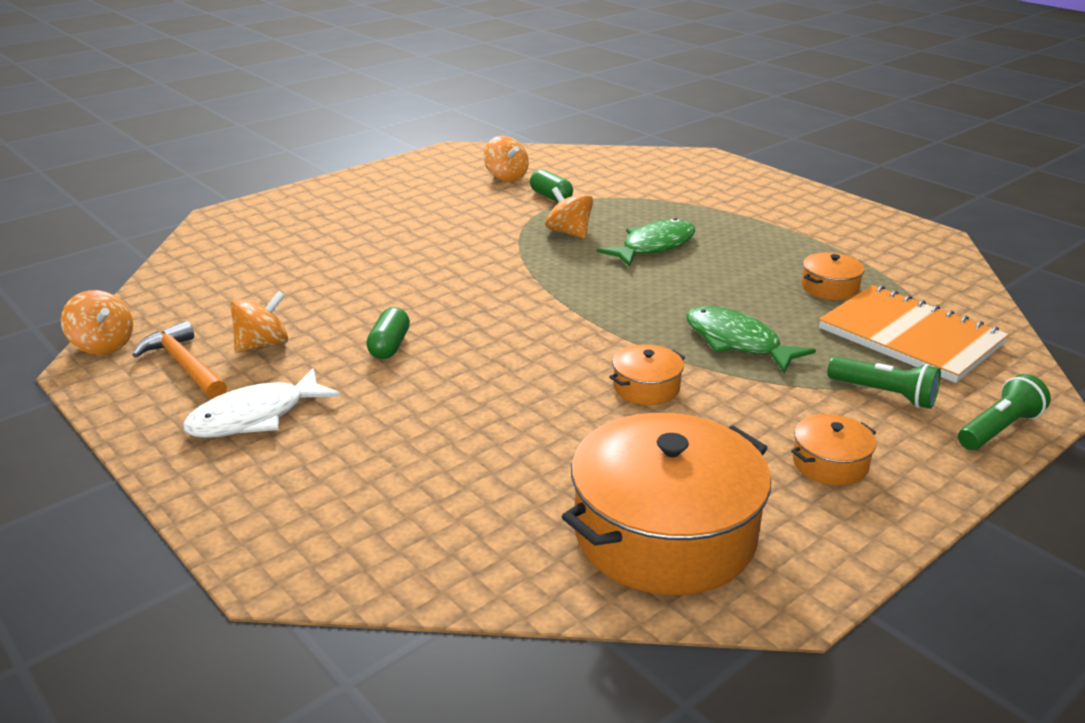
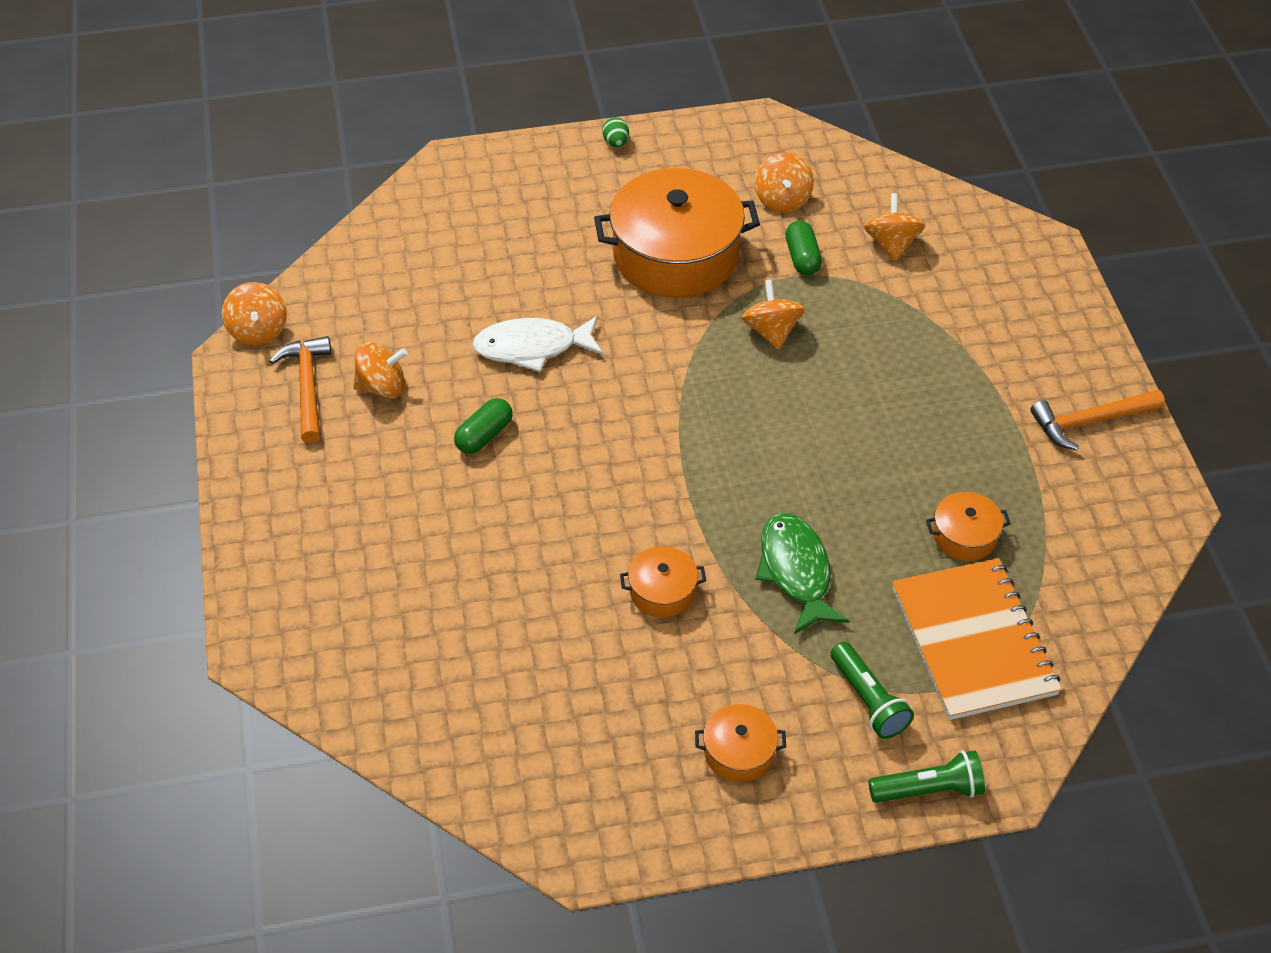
camera: 30 degrees right, 20 degrees up
white fish [183,368,340,438] -> white fish moved to [472,316,603,372]
orange pot [562,413,771,595] -> orange pot moved to [594,168,760,298]
green fish [597,218,695,267] -> none
none -> green egg [602,117,629,147]
none -> orange spinning top [864,193,925,261]
none -> orange hammer [1030,389,1165,450]

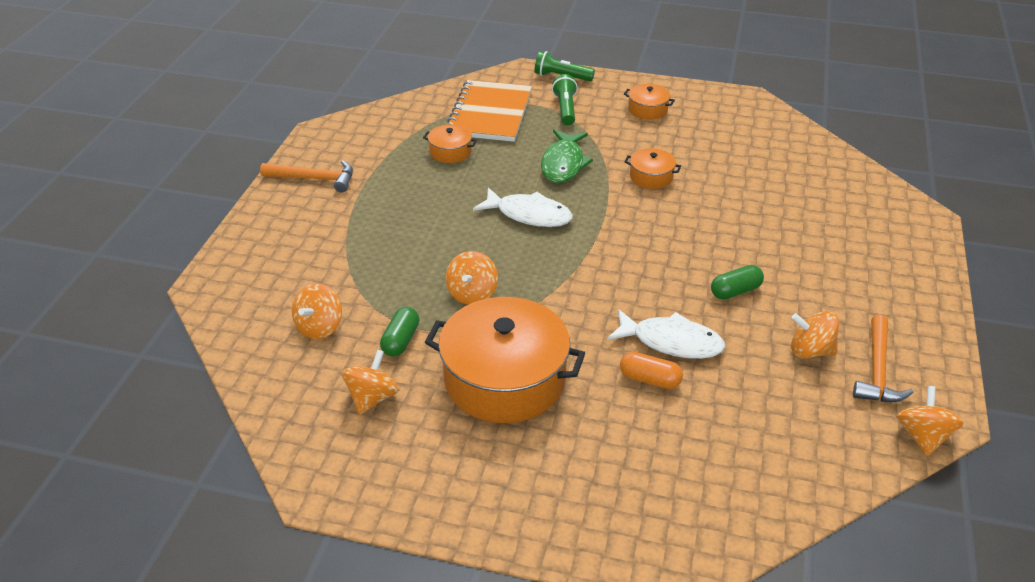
camera: 155 degrees left, 10 degrees down
green egg [602,117,629,147] -> none
none -> white fish [473,187,573,227]
none -> orange capsule [620,352,683,389]

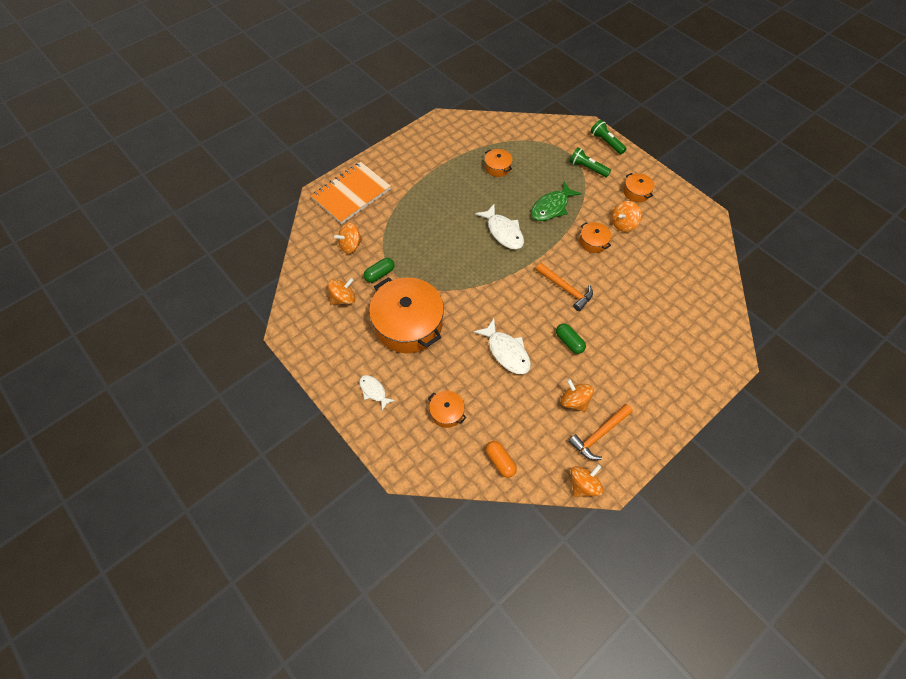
camera: 35 degrees right, 20 degrees up
orange hammer [260,160,353,192] -> orange hammer moved to [535,263,593,311]
orange spinning top [446,251,498,305] -> orange spinning top moved to [612,201,641,232]
orange notebook [447,80,532,142] -> orange notebook moved to [311,162,391,224]
green flashlight [552,74,577,125] -> green flashlight turned 90 degrees counterclockwise [570,147,611,177]
orange capsule [620,352,683,389] -> orange capsule moved to [486,441,517,478]
green capsule [711,265,764,300] -> green capsule turned 45 degrees clockwise [556,323,586,354]
none -> white fish [359,375,395,411]
none -> orange pot [428,391,466,428]

